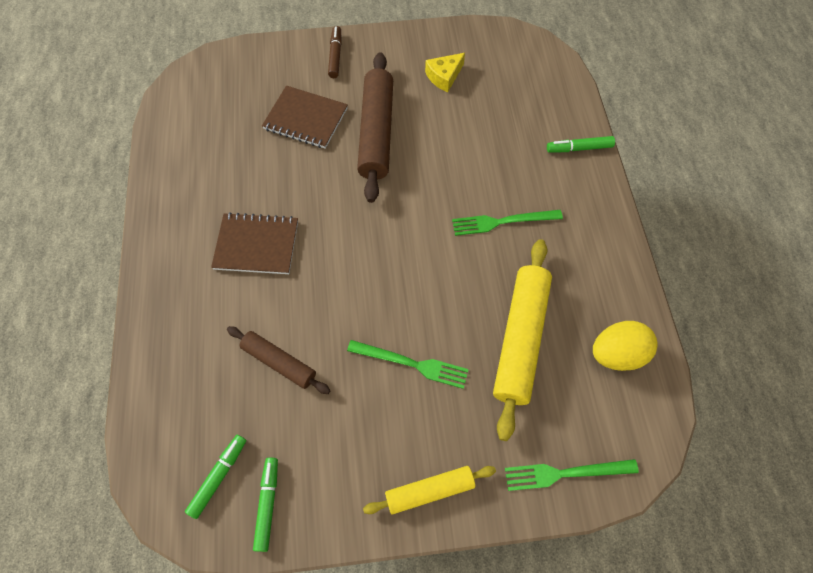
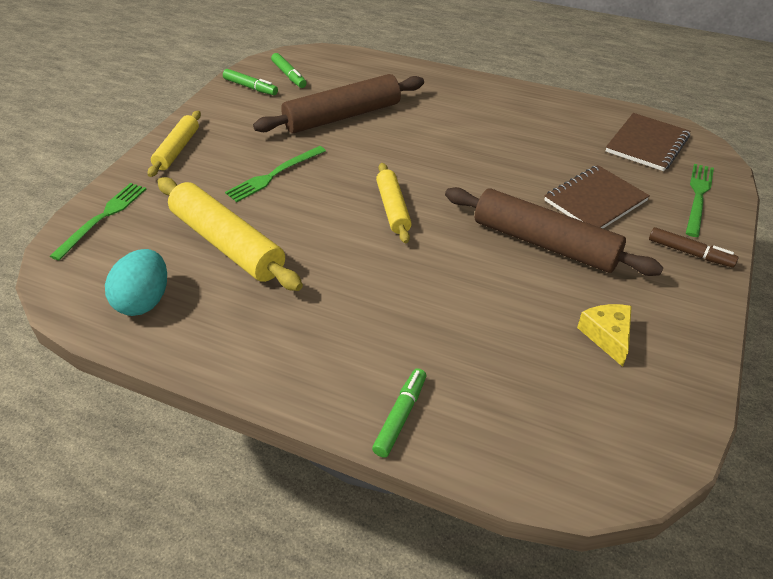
camera: 120 degrees right, 20 degrees down
brown notebook [211,212,298,274] -> brown notebook moved to [606,113,690,171]
brown rolling pin [227,326,331,394] -> brown rolling pin [253,74,424,133], size x1.73
green fork [452,210,563,236] -> green fork moved to [686,164,714,237]
yellow egg [593,321,658,371] -> turquoise egg [105,249,167,316]
none -> yellow rolling pin [376,163,412,243]

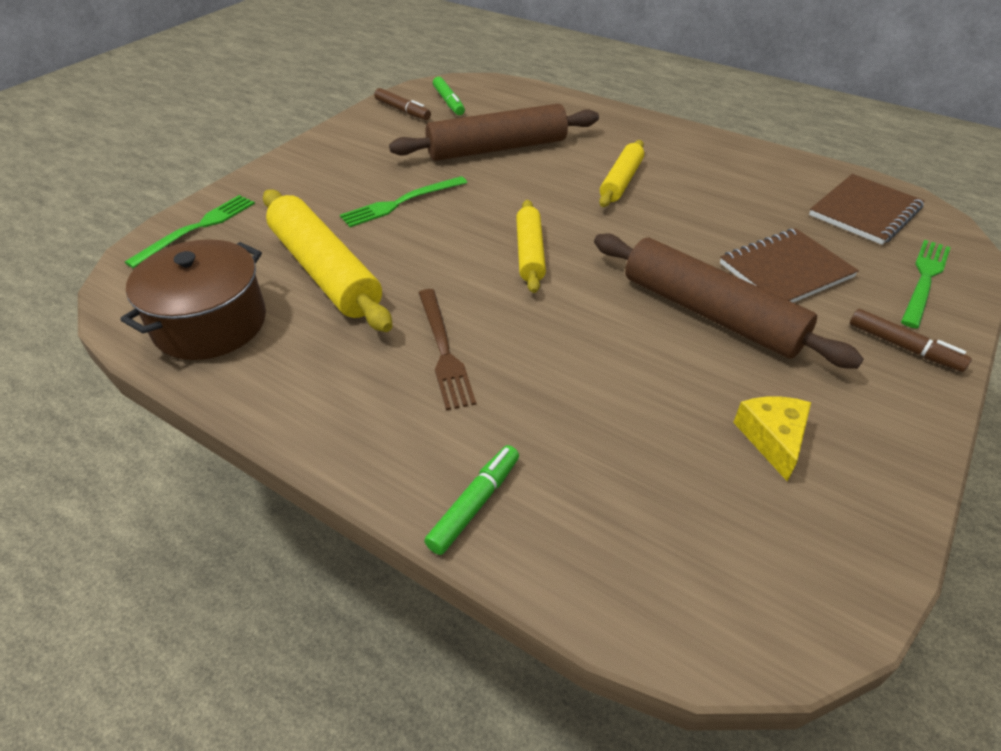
camera: 10 degrees right, 0 degrees up
turquoise egg [105,249,167,316] -> brown pot [120,239,266,360]
yellow rolling pin [148,111,201,177] -> yellow rolling pin moved to [599,140,644,207]
green marker [223,69,278,95] -> brown marker [374,88,431,120]
none -> brown fork [419,289,476,410]

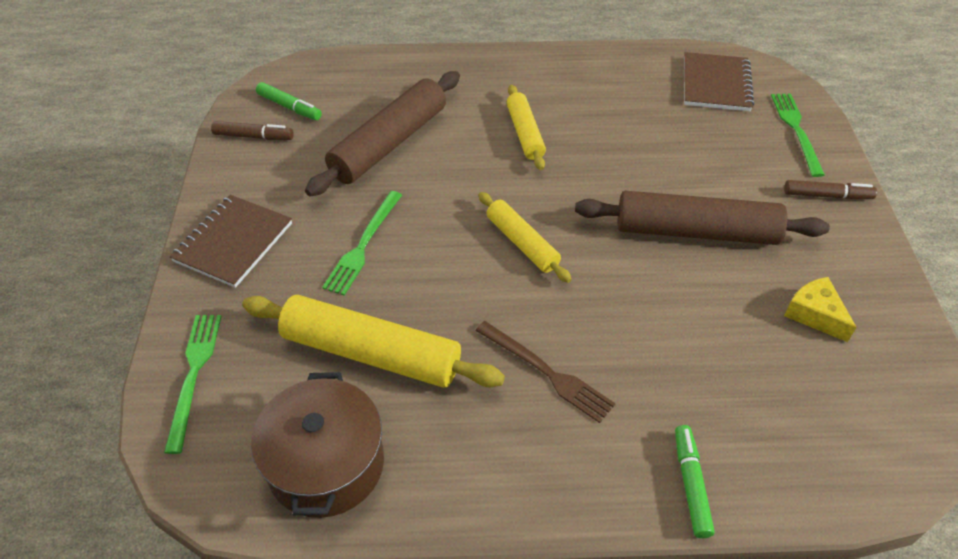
camera: 35 degrees left, 5 degrees up
brown notebook [720,228,859,303] -> brown notebook moved to [170,195,292,288]

